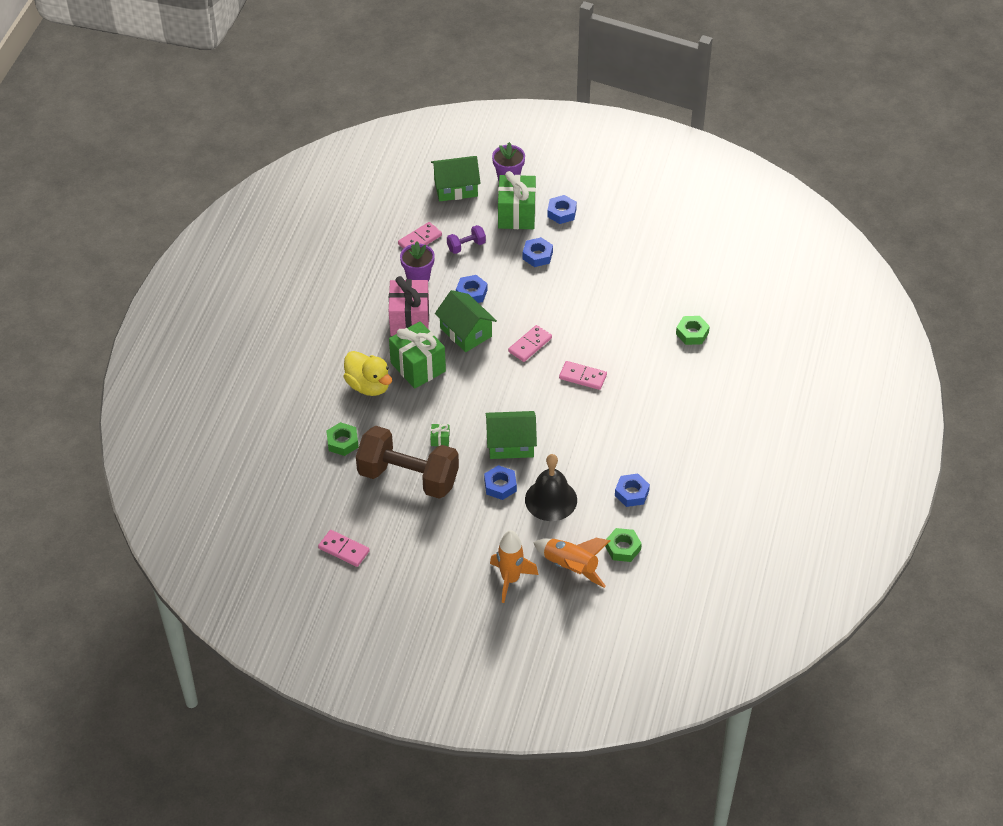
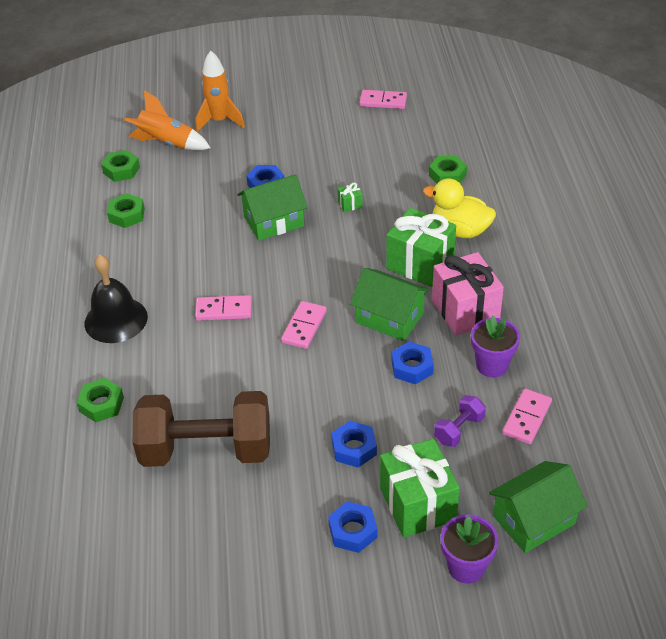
camera: 160 degrees right, 5 degrees down
brown dumbbell [356,426,459,499] -> brown dumbbell moved to [133,391,270,467]
black bell [525,454,577,521] -> black bell moved to [85,254,148,343]
blue nut [615,474,650,507] -> green nut [107,193,145,228]

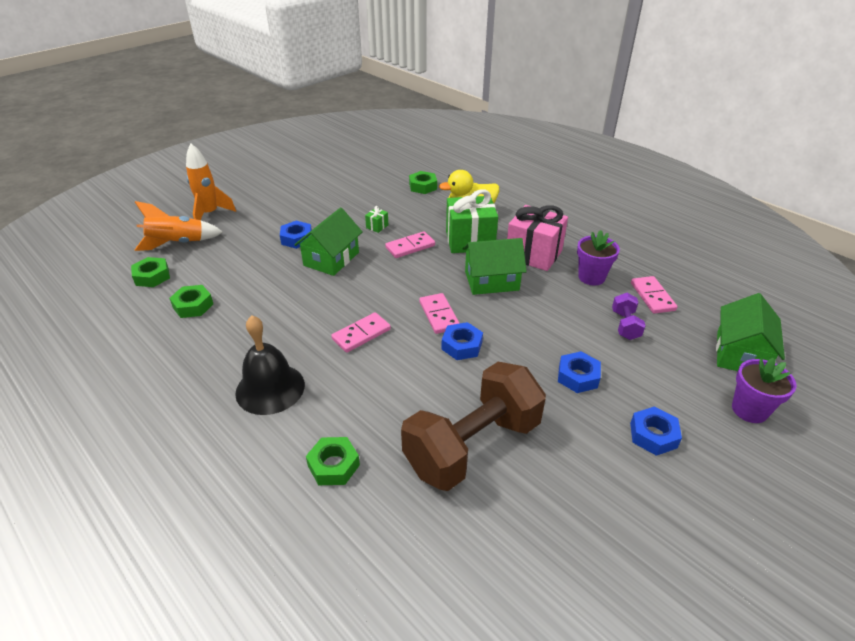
camera: 40 degrees left, 5 degrees down
pink domino [359,90,407,109] -> pink domino moved to [385,231,435,258]
green gift [380,439,460,538] -> none
blue nut [391,341,434,384] -> blue nut moved to [441,322,483,360]

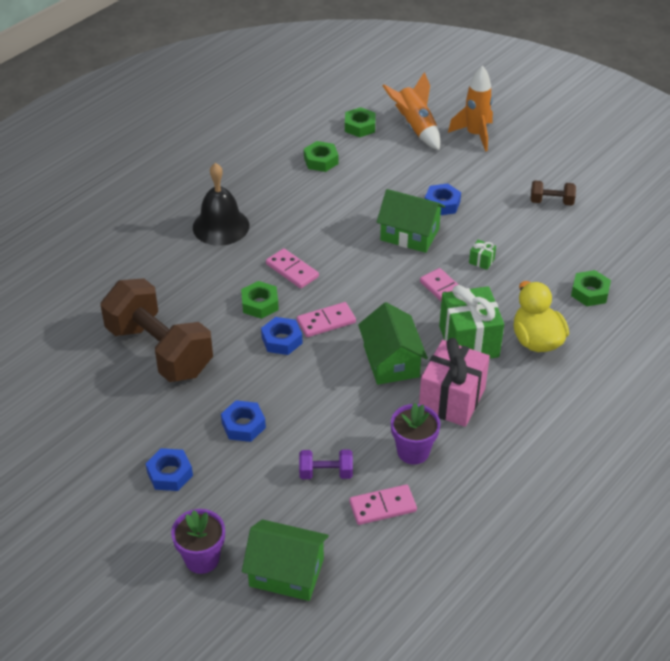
camera: 85 degrees right, 5 degrees up
green nut [306,437,360,485] -> green nut moved to [241,281,279,319]
none -> brown dumbbell [530,180,576,205]

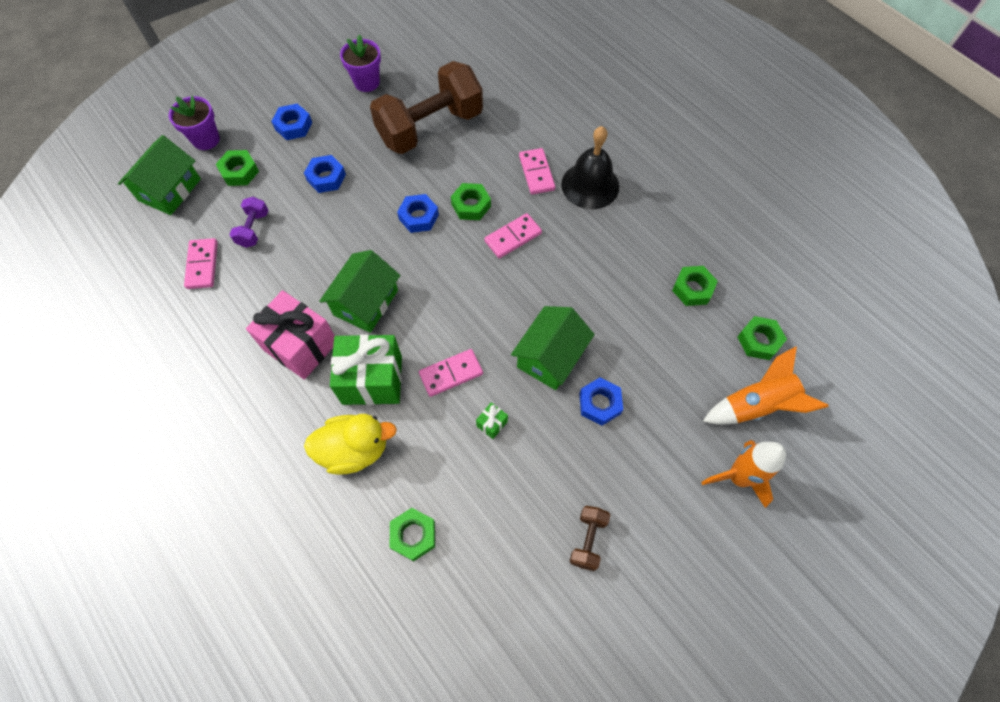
camera: 100 degrees right, 20 degrees up
pink domino [297,302,356,337] -> pink domino moved to [519,148,555,195]
green house [358,302,428,385] -> green house turned 60 degrees counterclockwise [319,250,400,333]
purple flower pot [391,403,440,465] -> purple flower pot moved to [340,35,381,92]
none -> green nut [216,150,259,186]

